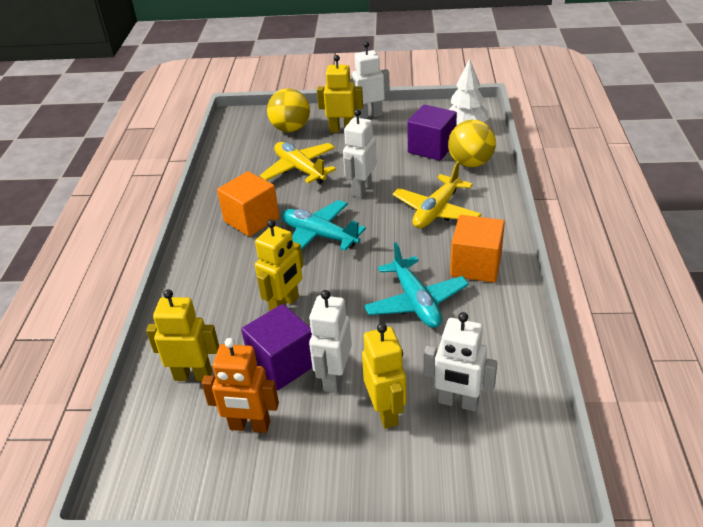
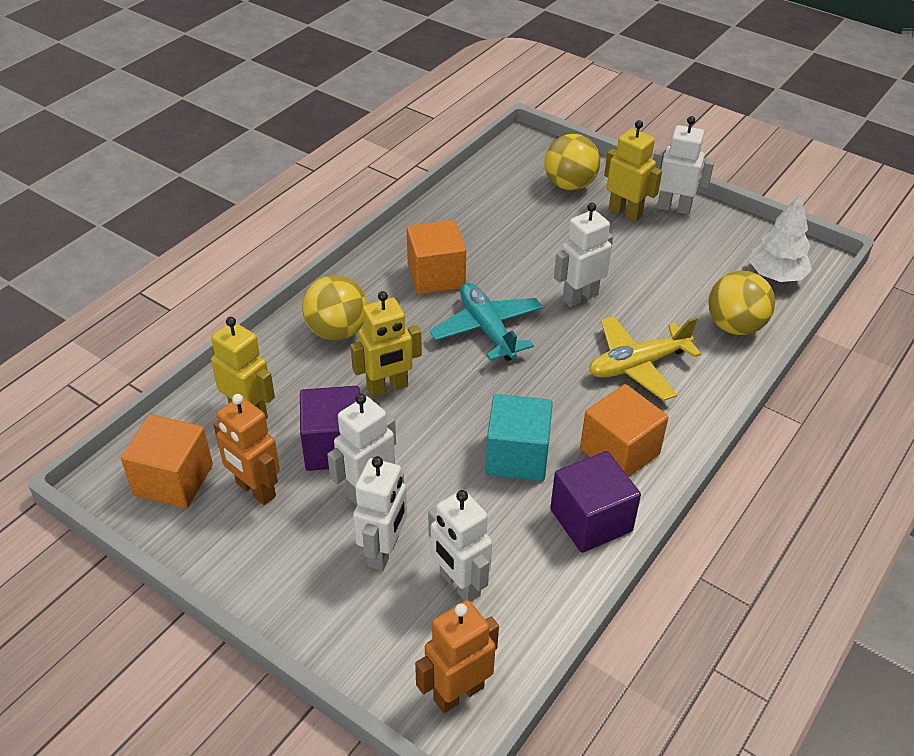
camera: 30 degrees right, 5 degrees up
yellow plane [260,142,336,184] -> none
yellow robot [362,323,406,429] -> white robot [353,456,407,571]
turquoise plane [364,242,469,328] -> turquoise cube [485,394,553,481]
purple cube [407,105,457,161] -> purple cube moved to [550,451,641,553]
none -> orange cube [121,414,213,508]
none -> yellow ball [302,275,368,340]
none -> orange robot [415,600,499,713]

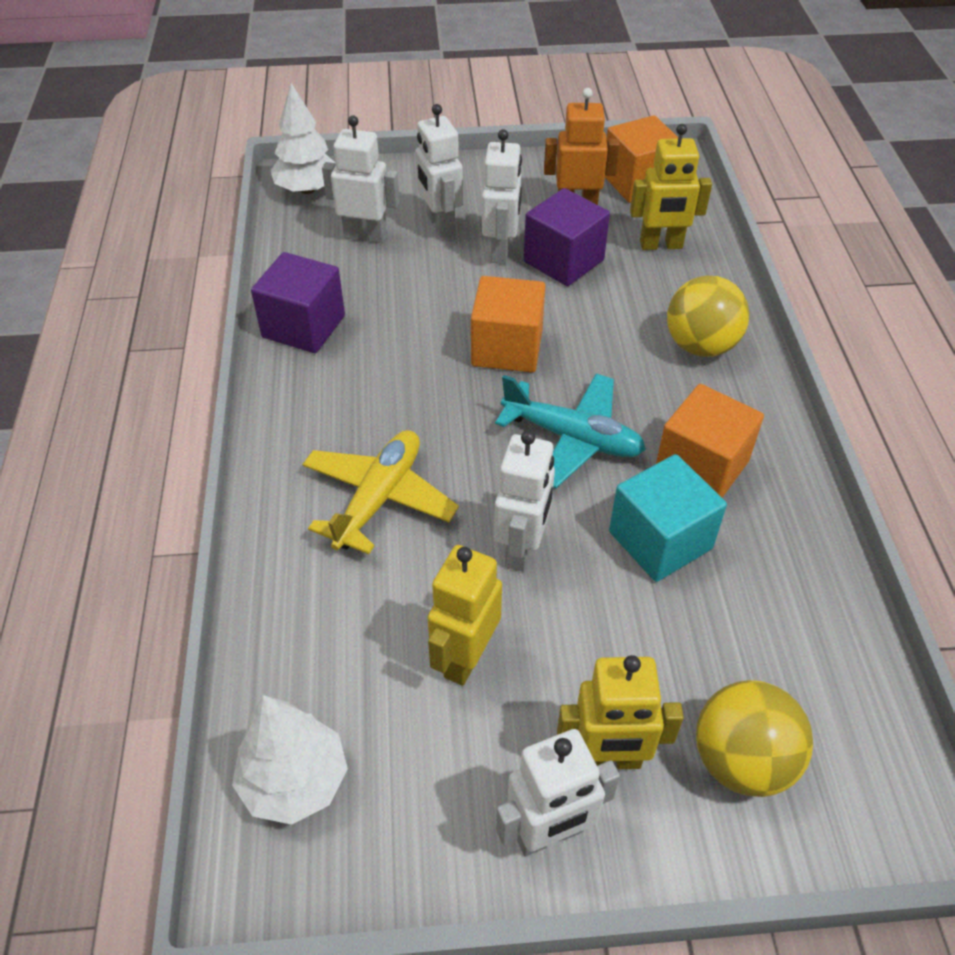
camera: 140 degrees right, 5 degrees up
yellow robot [350,291,422,397] -> yellow robot moved to [428,545,502,686]
orange robot [415,600,499,713] -> white tree [270,83,336,194]
turquoise cube [485,394,553,481] -> turquoise cube moved to [609,454,727,582]
orange cube [580,384,669,477] -> orange cube moved to [471,276,546,373]
yellow ball [709,271,775,335] -> none

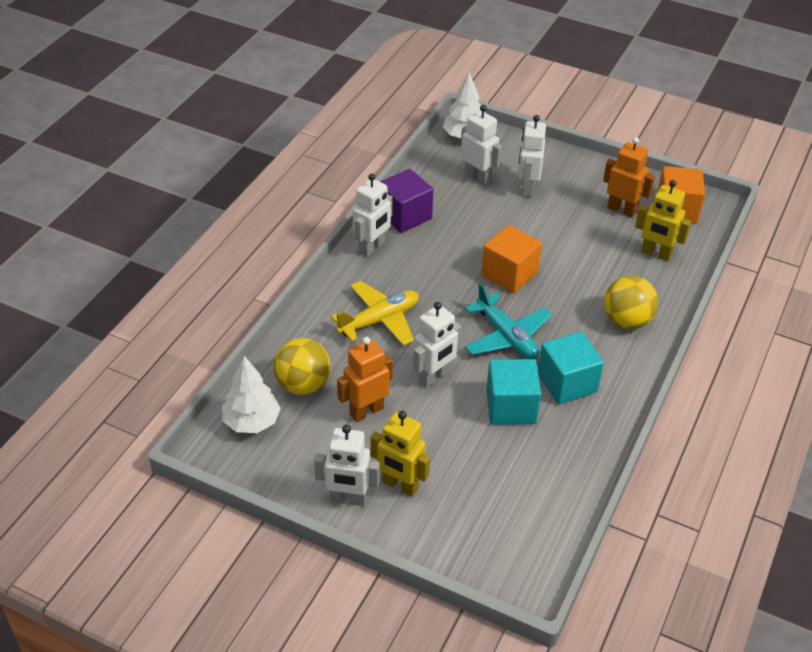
camera: 30 degrees right, 5 degrees down
yellow robot [428,545,502,686] -> orange robot [337,337,393,422]
white robot [482,129,522,264] -> white robot moved to [353,173,393,257]
purple cube [524,188,610,286] -> none
orange cube [656,384,764,498] -> turquoise cube [538,332,604,404]
yellow ball [696,680,813,797] -> yellow ball moved to [273,338,331,395]

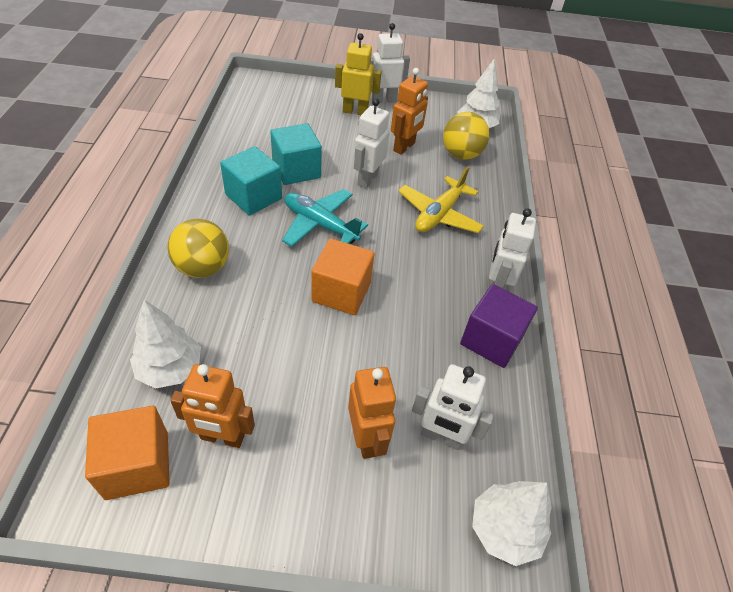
camera: 155 degrees right, 5 degrees up
white robot [518,115,546,197] -> orange robot [348,367,396,459]
yellow robot [635,180,691,261] -> white tree [130,300,201,389]

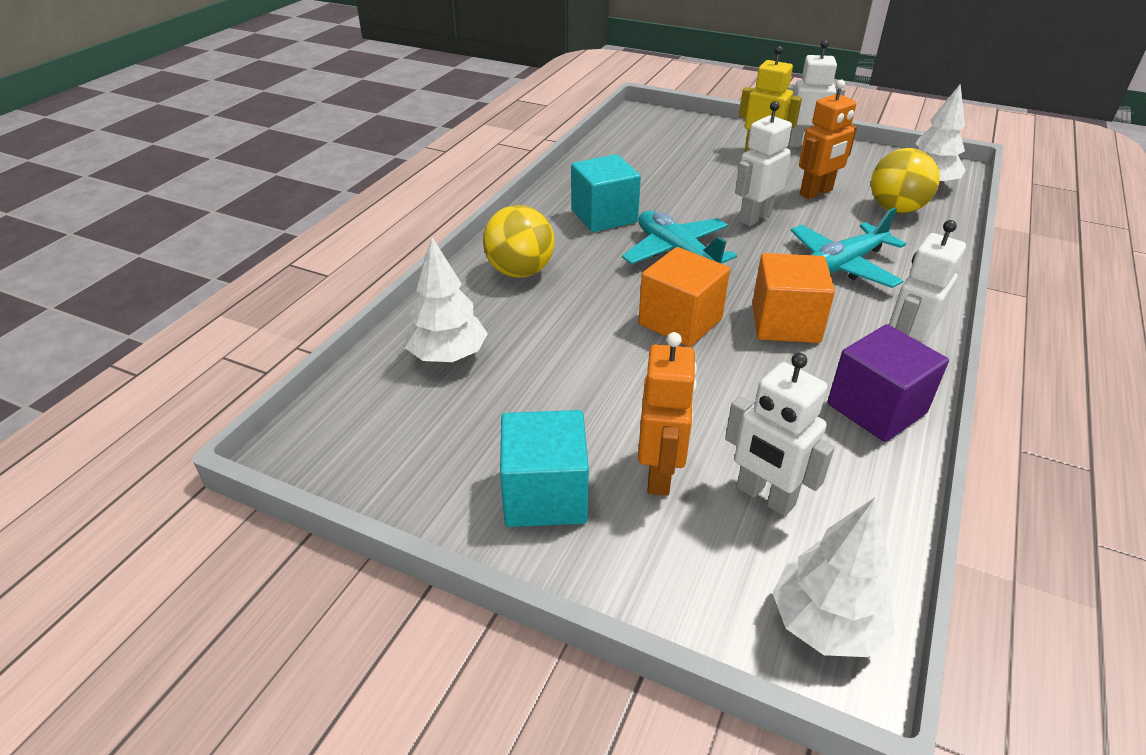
camera: 25 degrees right, 10 degrees down
orange cube [85,406,170,500] -> orange cube moved to [752,253,835,343]
orange robot [170,364,255,448] -> none
turquoise cube [270,123,322,185] -> turquoise cube moved to [500,410,589,527]
yellow plane [398,166,484,233] -> turquoise plane [791,207,906,288]

